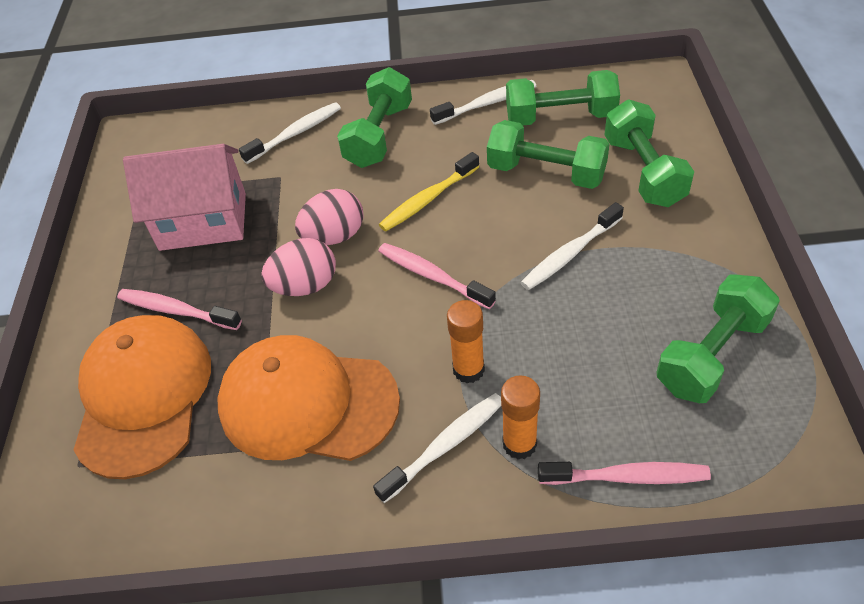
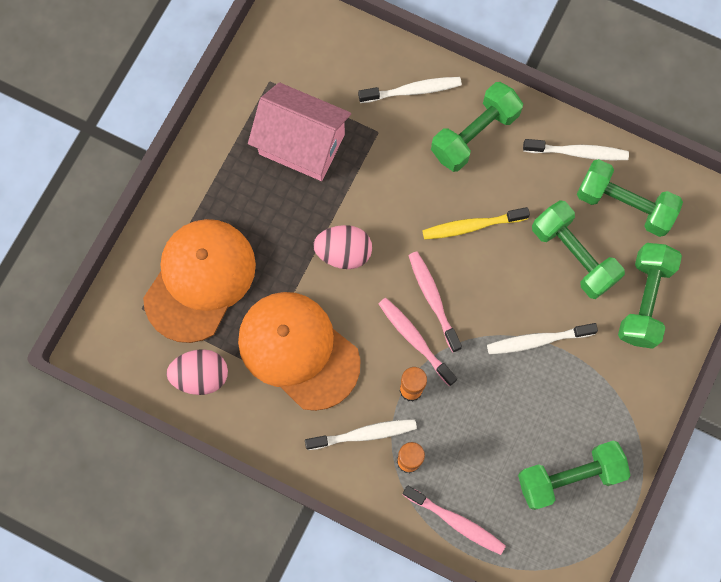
camera: 25 degrees right, 25 degrees up
pink toothbrush [117,289,242,330] -> pink toothbrush moved to [378,298,457,386]
pink egg [295,189,364,245] -> pink egg moved to [166,349,228,395]

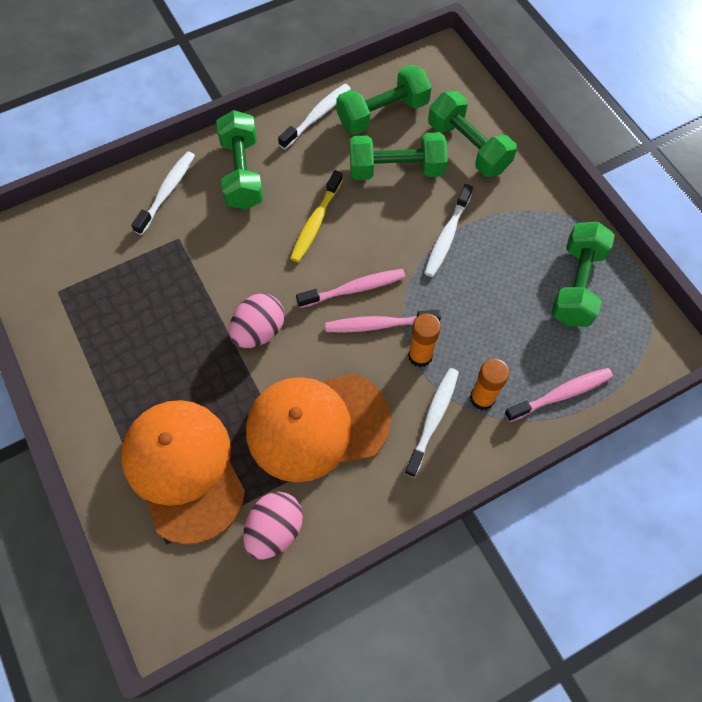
camera: 55 degrees left, 10 degrees down
pink house [248,82,351,181] -> none
pink toothbrush [408,251,462,352] -> pink toothbrush turned 150 degrees clockwise [296,269,405,308]

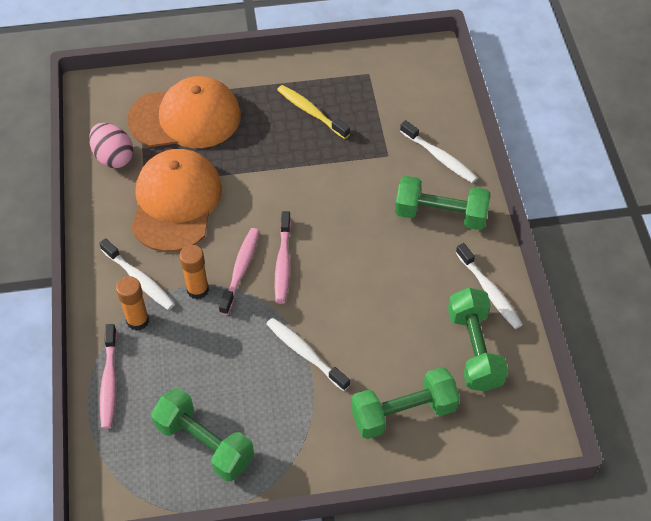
camera: 110 degrees right, 10 degrees down
pink egg [229,293,285,348] -> none
yellow toothbrush [290,170,343,262] -> yellow toothbrush moved to [277,85,350,139]
green dumbbell [350,132,448,180] -> none

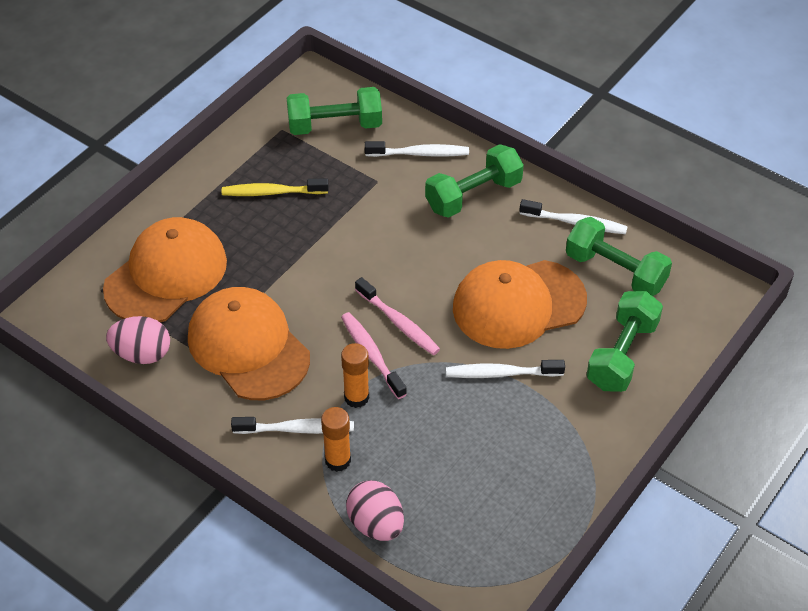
camera: 45 degrees left, 5 degrees down
pink toothbrush [100,324,117,429] -> pink egg [346,480,404,541]
green dumbbell [151,388,254,481] -> green dumbbell moved to [287,87,382,135]
none -> orange cap [453,260,587,349]

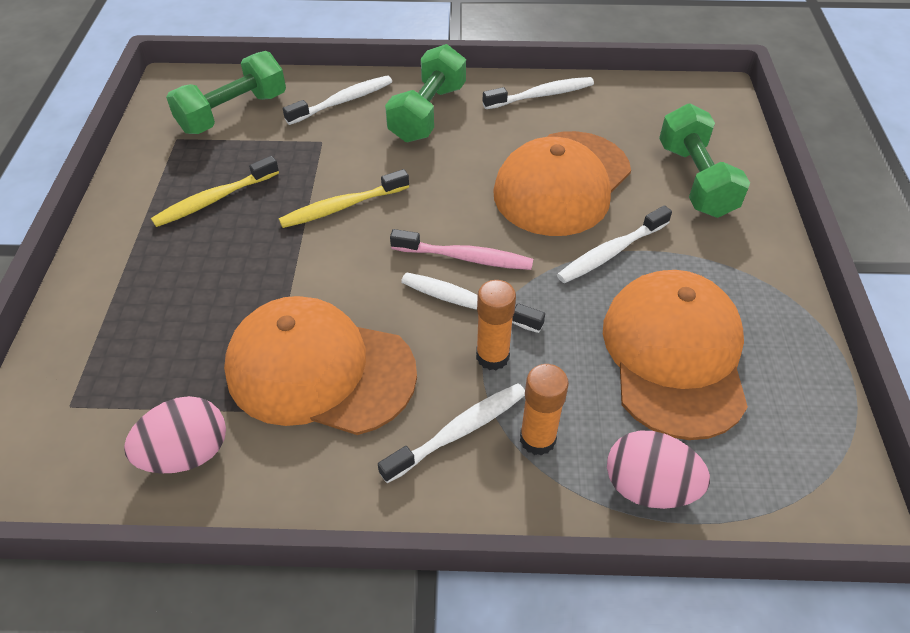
camera: 35 degrees left, 0 degrees up
orange cap [103,217,227,322] -> orange cap moved to [603,270,748,440]
pink toothbrush [341,312,407,399] -> white toothbrush [401,273,545,333]
green dumbbell [566,217,672,296] -> none
none -> yellow toothbrush [279,169,409,228]

